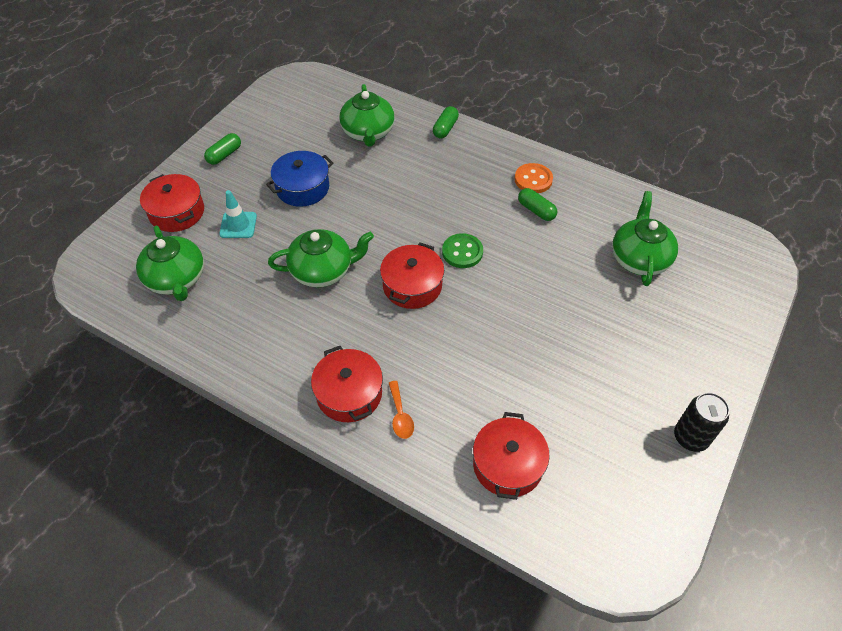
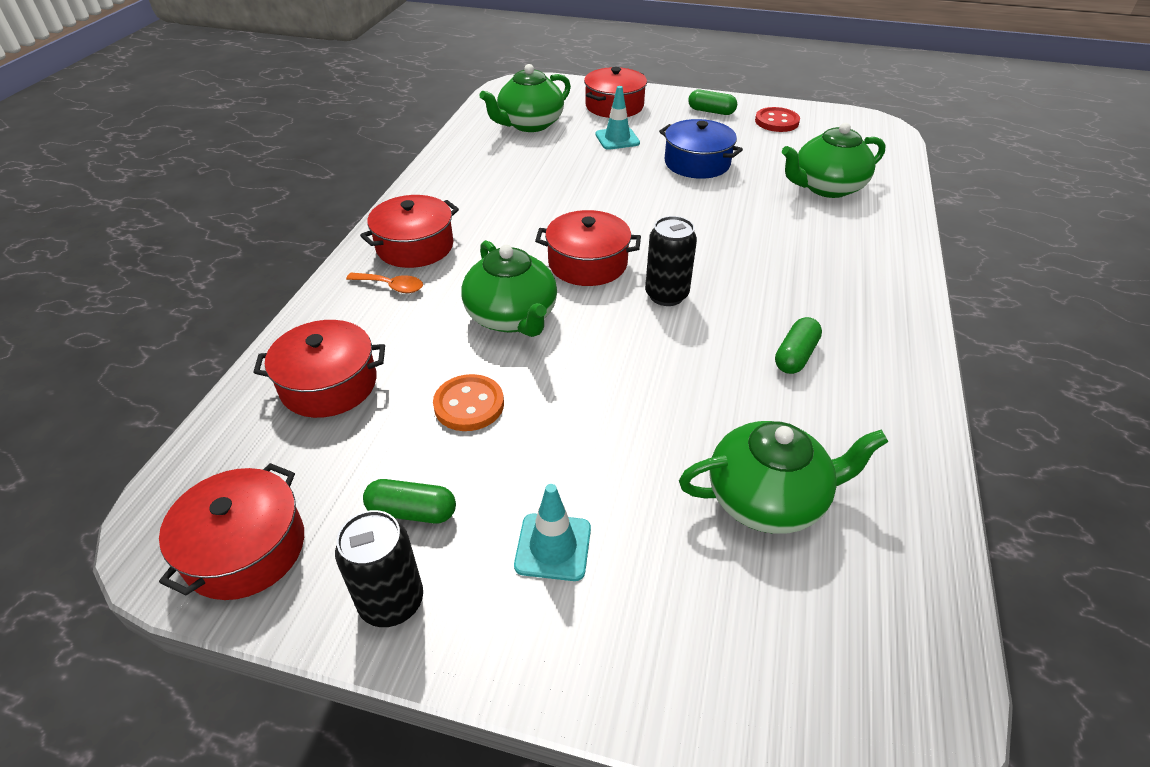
camera: 75 degrees right, 10 degrees down
green teapot [268,229,374,287] -> green teapot moved to [462,240,557,337]
orange spoon [389,381,414,439] -> orange spoon turned 135 degrees counterclockwise [346,273,423,293]
green capsule [433,106,459,138] -> green capsule moved to [363,479,456,524]
green button [442,233,483,268] -> black can [645,216,697,306]
orange button [515,163,553,193] -> orange button moved to [433,374,504,431]
none -> red pot [159,463,304,600]
none -> turquoise traffic cone [514,484,591,581]
none -> red button [755,107,800,132]

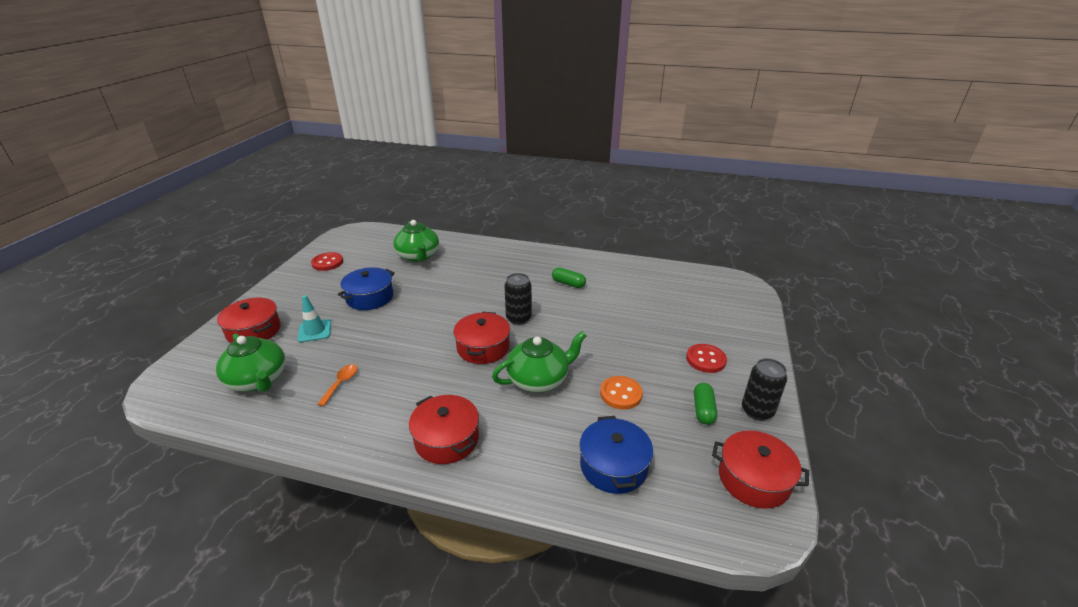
camera: 90 degrees left, 10 degrees down
red pot [253,320,385,418] -> blue pot [579,416,653,494]
orange spoon [346,273,423,293] -> orange spoon moved to [317,364,357,406]
turquoise traffic cone [514,484,591,581] -> red button [686,344,727,373]
green teapot [679,421,889,534] -> none
green capsule [688,90,737,115] -> none

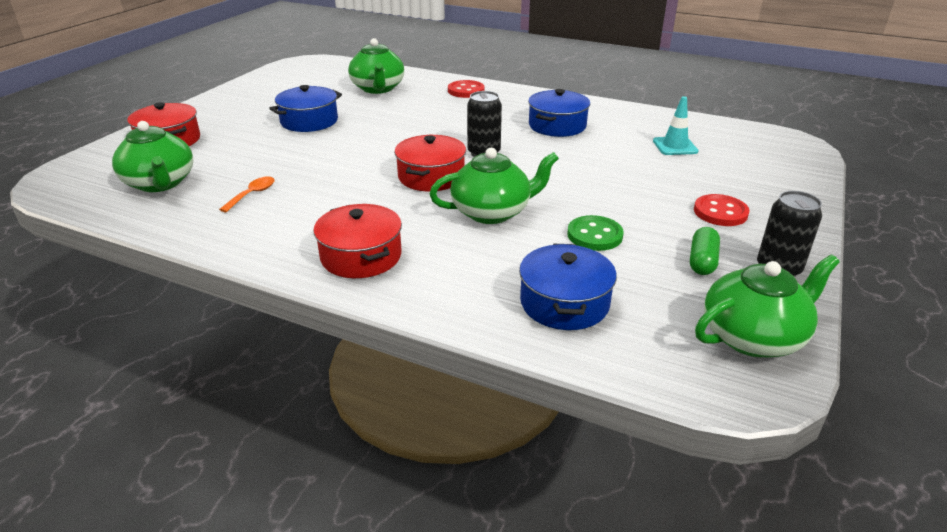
camera: 10 degrees right, 0 degrees up
turquoise traffic cone [297,295,331,342] -> turquoise traffic cone moved to [653,96,699,155]
red button [311,252,343,271] -> red button moved to [448,80,484,98]
green capsule [552,267,586,288] -> blue pot [528,89,590,137]
orange button [600,376,643,409] -> green button [567,215,624,251]
red pot [712,431,809,509] -> green teapot [695,254,840,358]

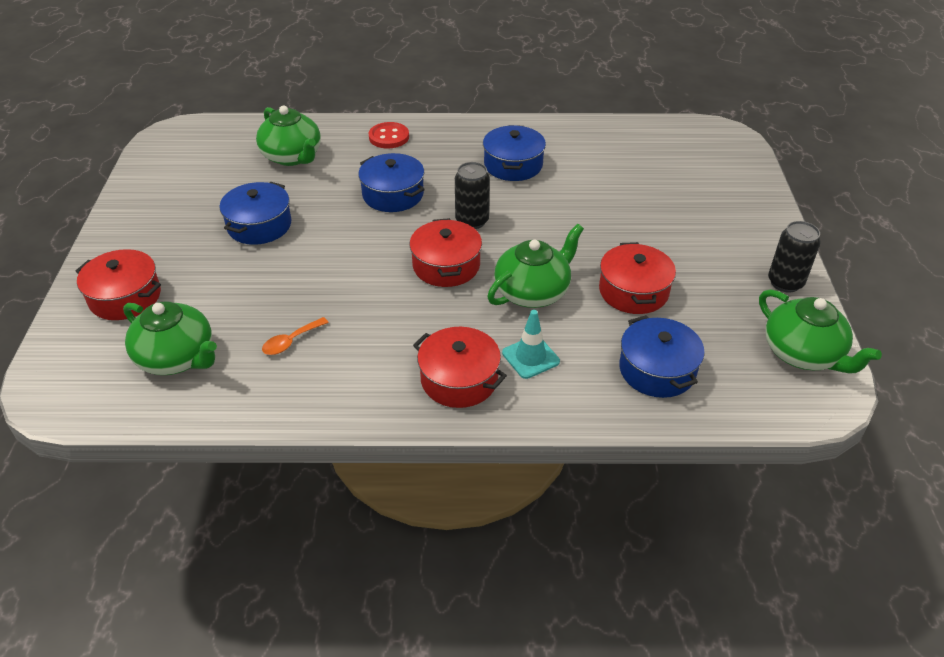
camera: 25 degrees left, 10 degrees up
orange spoon [219,176,275,212] -> orange spoon turned 135 degrees counterclockwise [262,317,329,355]
green button [567,215,624,251] -> red pot [599,242,676,314]
turquoise traffic cone [653,96,699,155] -> turquoise traffic cone moved to [502,310,560,379]
green capsule [690,227,720,275] -> none
red button [694,194,750,226] -> none
green teapot [695,254,840,358] -> green teapot turned 105 degrees clockwise [759,289,882,373]
none -> blue pot [358,153,425,212]

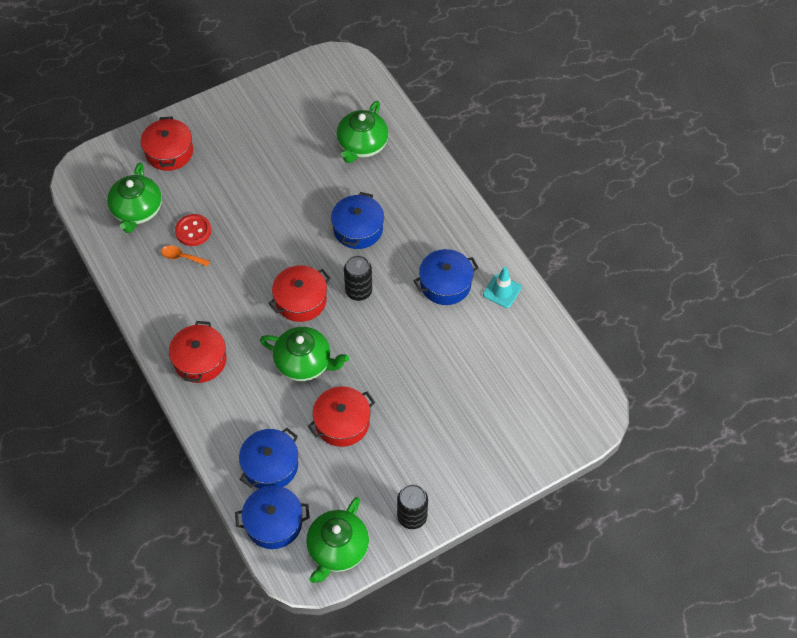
camera: 60 degrees right, 15 degrees up
blue pot [220,182,292,245] -> blue pot moved to [235,486,310,549]
red button [369,122,409,149] -> red button moved to [175,214,211,246]
turquoise traffic cone [502,310,560,379] -> turquoise traffic cone moved to [483,267,522,308]

